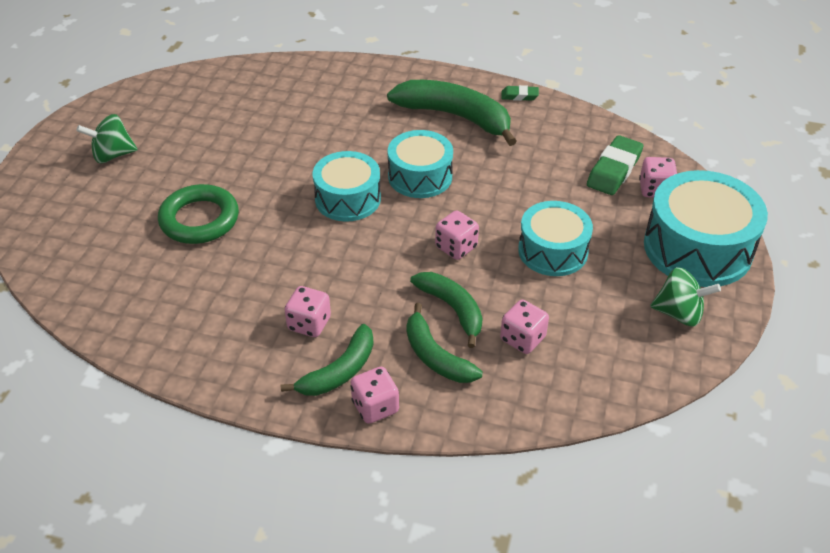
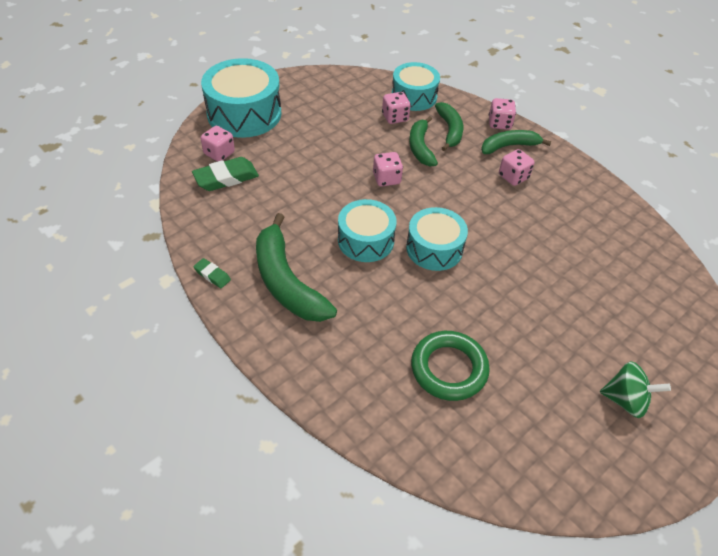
camera: 150 degrees left, 5 degrees up
green ring [158,184,239,244] -> green ring moved to [411,331,490,401]
turquoise drum [518,201,593,276] -> turquoise drum moved to [392,62,440,111]
green spinning top [650,267,721,327] -> none

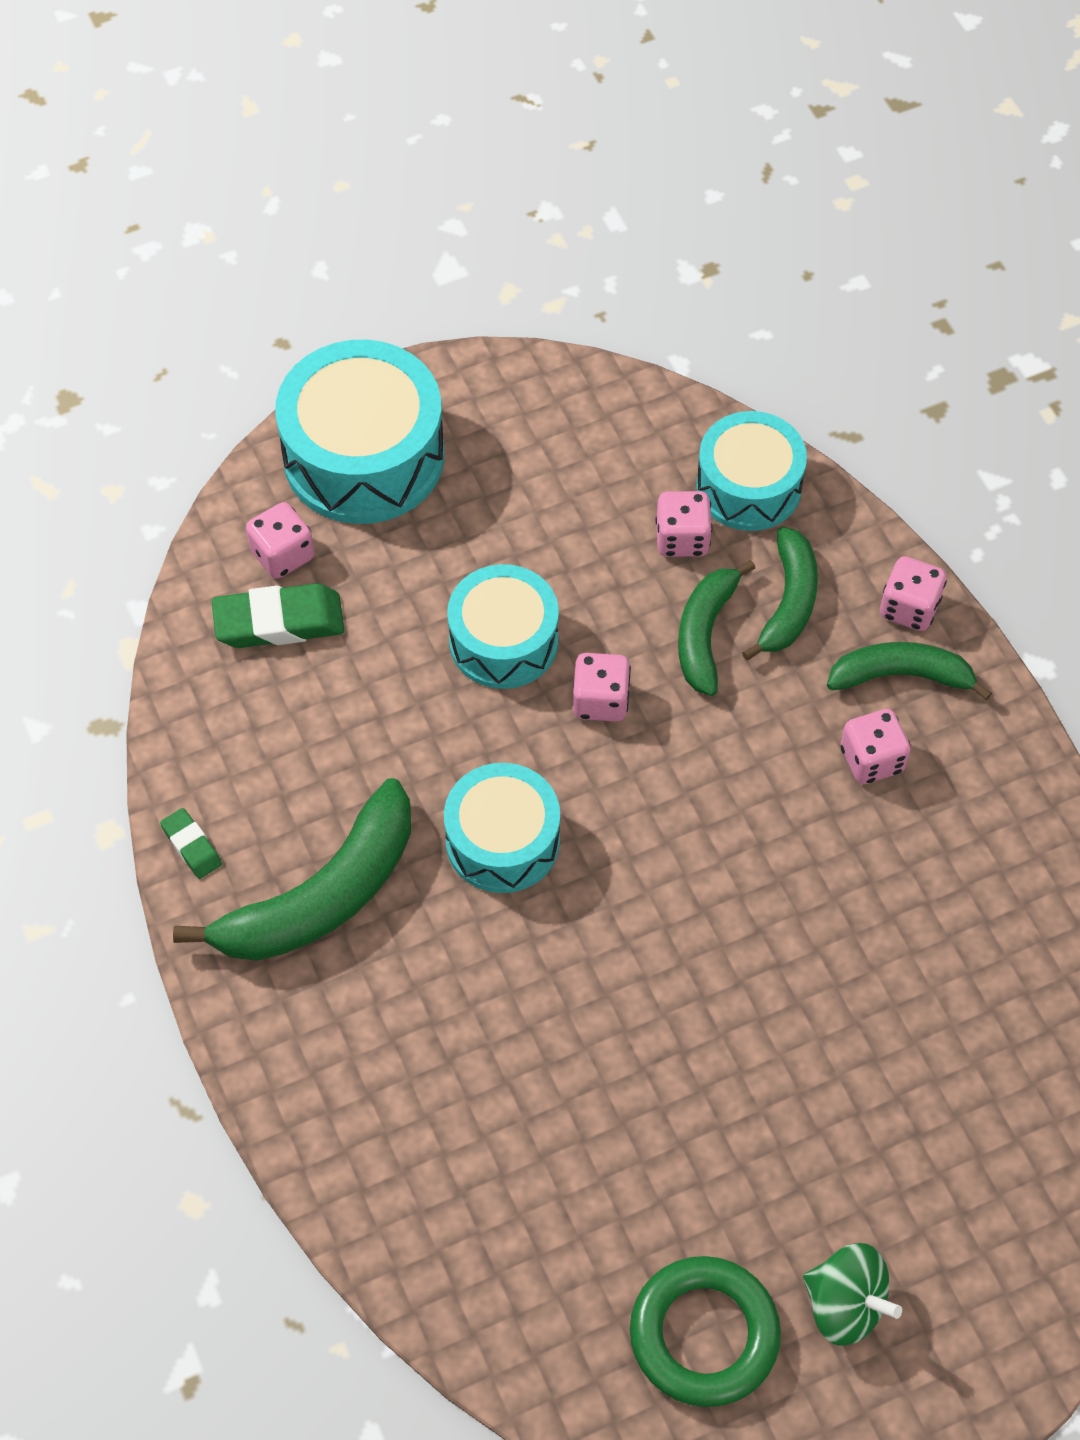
camera: 20 degrees right, 10 degrees up
green banana [256,213,337,322] -> green banana turned 120 degrees counterclockwise [173,778,411,961]
turquoise drum [406,207,468,271] -> turquoise drum moved to [447,564,559,689]
green ring [411,331,490,401] -> green ring moved to [630,1256,781,1407]

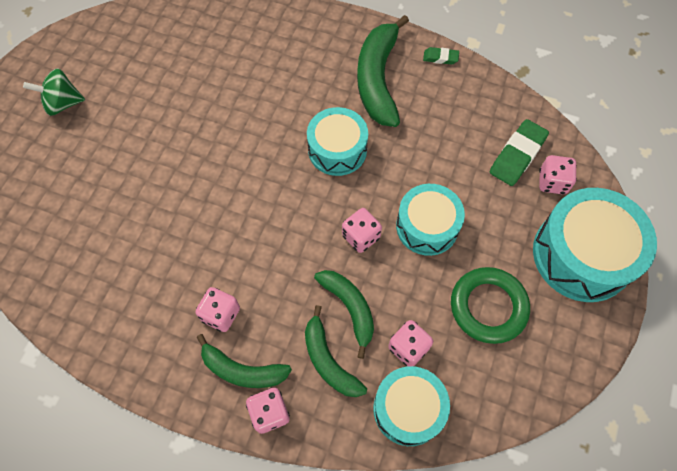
camera: 135 degrees right, 5 degrees up
green ring [630,1256,781,1407] -> green ring moved to [451,267,530,344]
green banana [827,642,992,700] -> green banana turned 60 degrees clockwise [197,334,292,388]

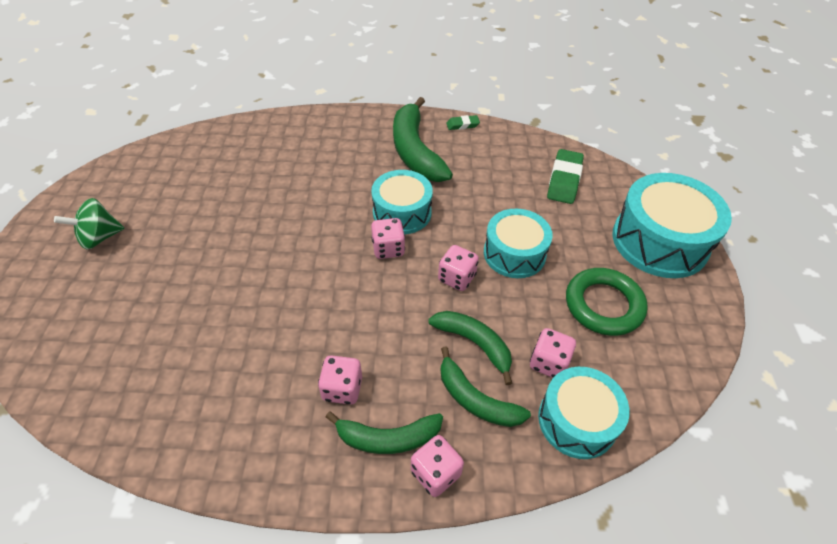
camera: 20 degrees left, 15 degrees down
pink dice [539,155,577,195] -> pink dice moved to [371,218,405,259]

